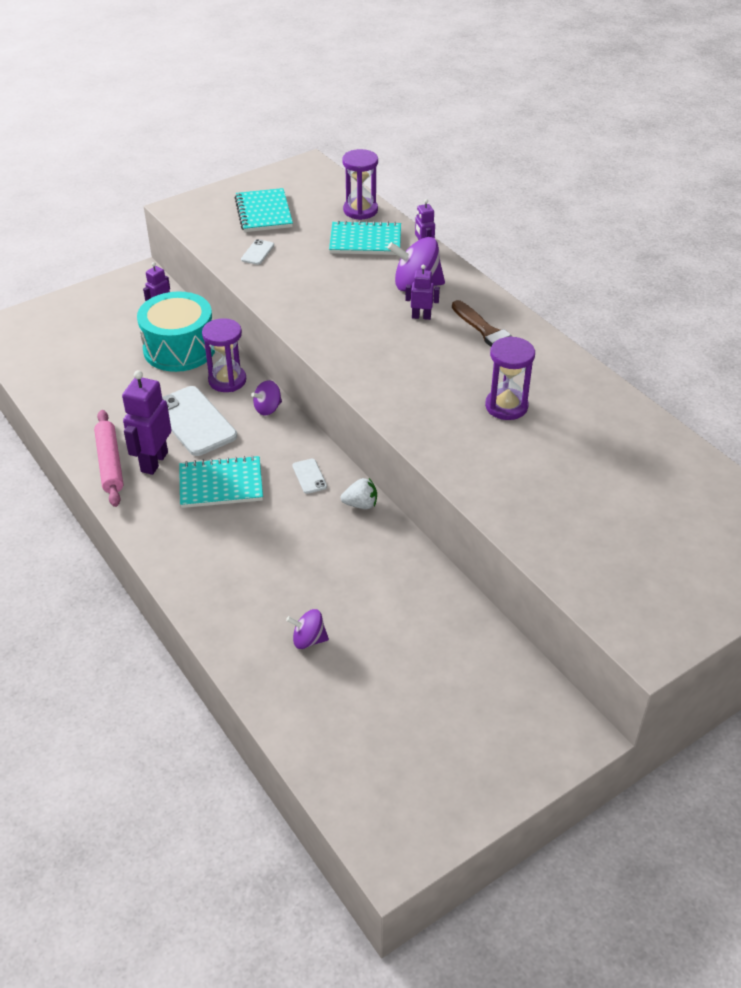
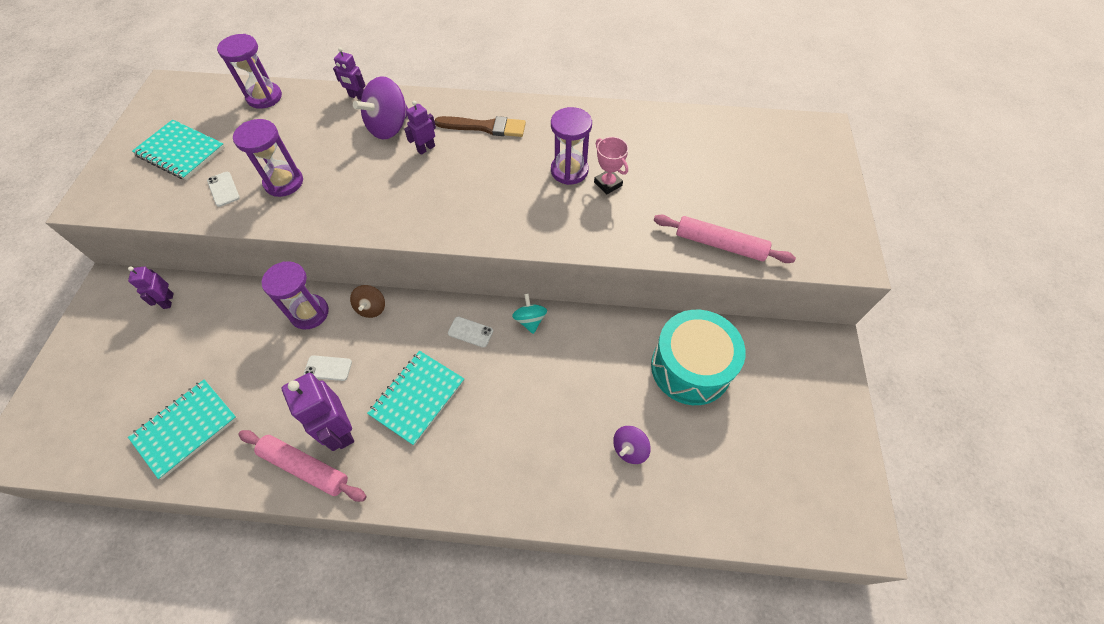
camera: 50 degrees left, 15 degrees up
turquoise drum [137,291,215,372] -> turquoise drum moved to [651,310,746,405]
white phone [162,386,237,456] -> white phone [303,355,352,381], size x0.45
purple spinning top [251,380,282,415] -> brown spinning top [350,285,385,318]
turquoise notebook [329,220,401,255] -> turquoise notebook moved to [128,380,238,479]
white strawberry [341,478,377,509] -> turquoise spinning top [512,293,547,334]
none -> purple hourglass [233,119,303,197]
none -> pink trophy [594,137,629,195]
none -> pink rolling pin [654,215,796,263]

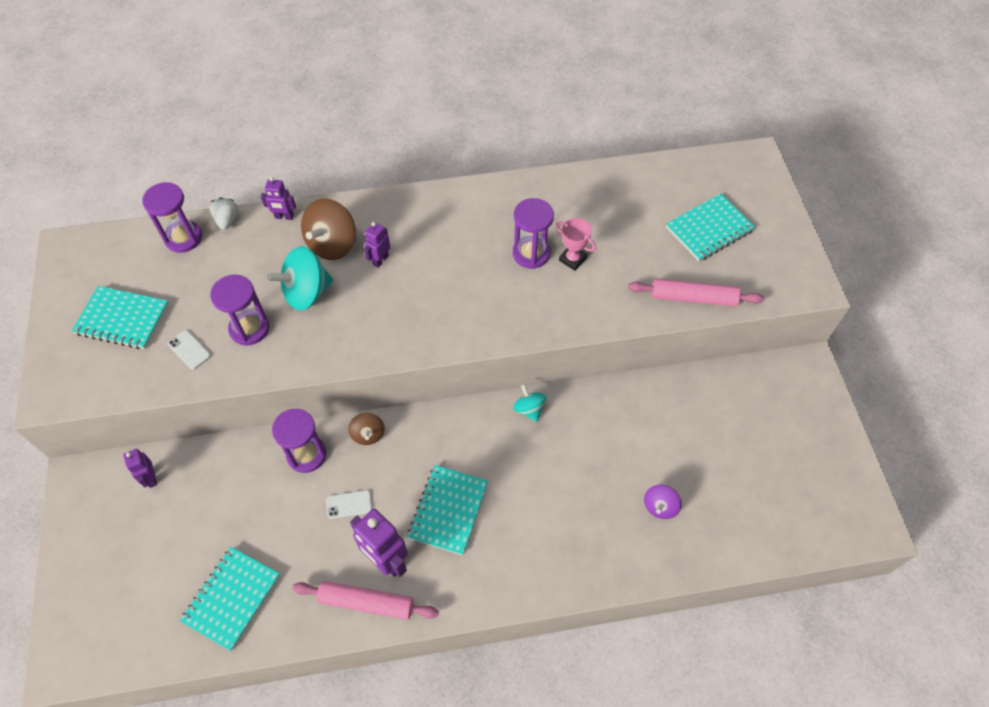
camera: 15 degrees left, 0 degrees up
purple spinning top [353,76,408,140] -> brown spinning top [301,199,356,260]
brown brush [434,116,526,137] -> none
white phone [448,317,493,348] -> none
turquoise drum [651,310,746,405] -> none
none -> white strawberry [210,197,238,230]
none -> turquoise spinning top [267,246,333,311]
none -> turquoise notebook [666,193,755,261]

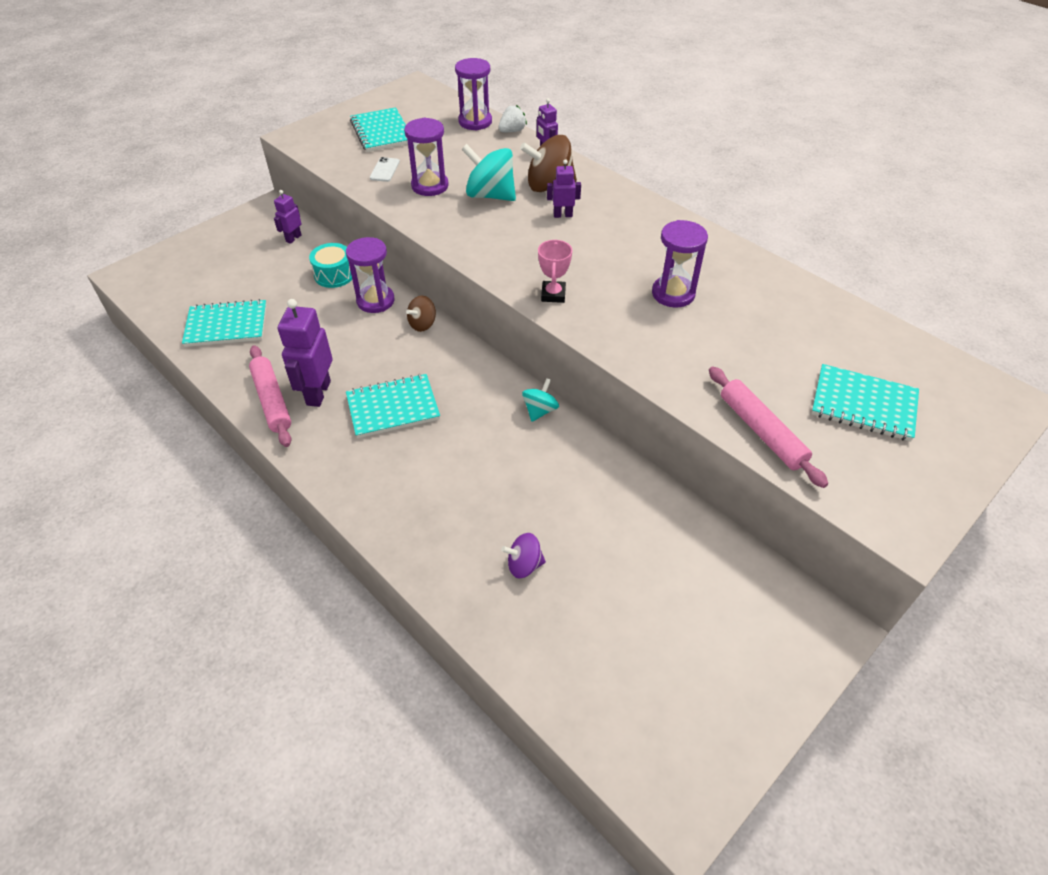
camera: 55 degrees right, 10 degrees down
white phone [326,490,372,519] -> none
pink trophy [556,218,596,271] -> pink trophy moved to [538,239,572,303]
none -> turquoise drum [309,243,352,288]

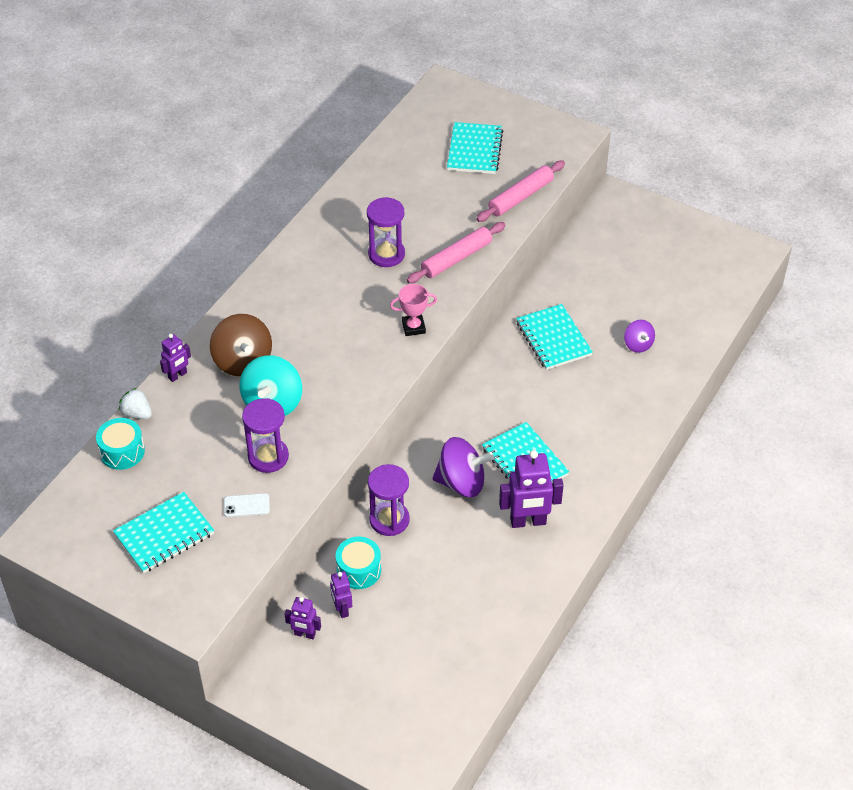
camera: 105 degrees left, 0 degrees up
turquoise notebook [182,299,267,347] -> turquoise notebook moved to [516,304,593,370]
pink rolling pin [249,345,292,447] -> pink rolling pin moved to [407,222,506,283]
brown spinning top [406,296,436,332] -> none
purple hourglass [455,58,492,131] -> turquoise drum [96,418,145,470]
turquoise spinning top [522,378,559,422] -> none
purple robot [547,159,581,218] -> purple robot moved to [330,571,352,618]
none -> purple spinning top [433,437,494,497]

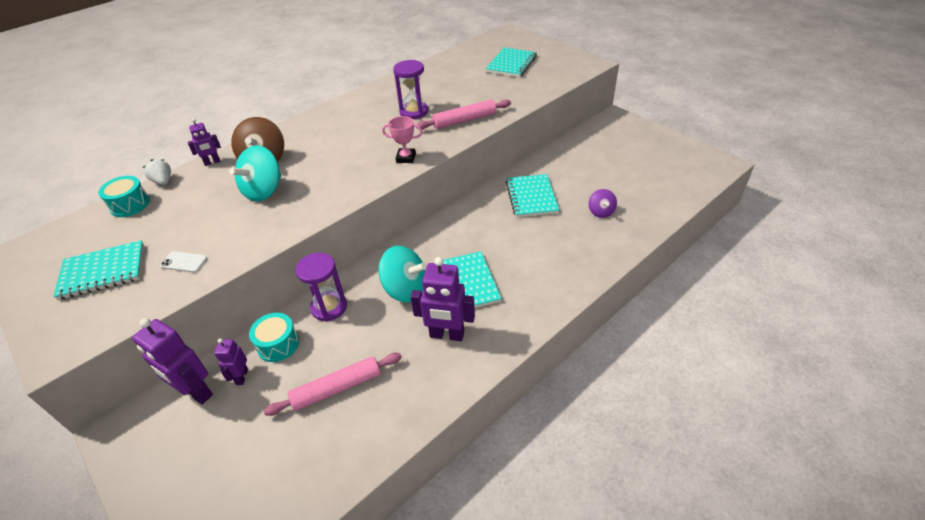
camera: 20 degrees right, 5 degrees down
purple hourglass [242,398,289,473] -> none
purple robot [285,597,321,639] -> purple robot [132,318,213,404], size x1.81
purple spinning top [433,437,494,497] -> turquoise spinning top [378,246,427,302]
pink rolling pin [476,161,565,222] -> pink rolling pin moved to [263,353,402,416]

